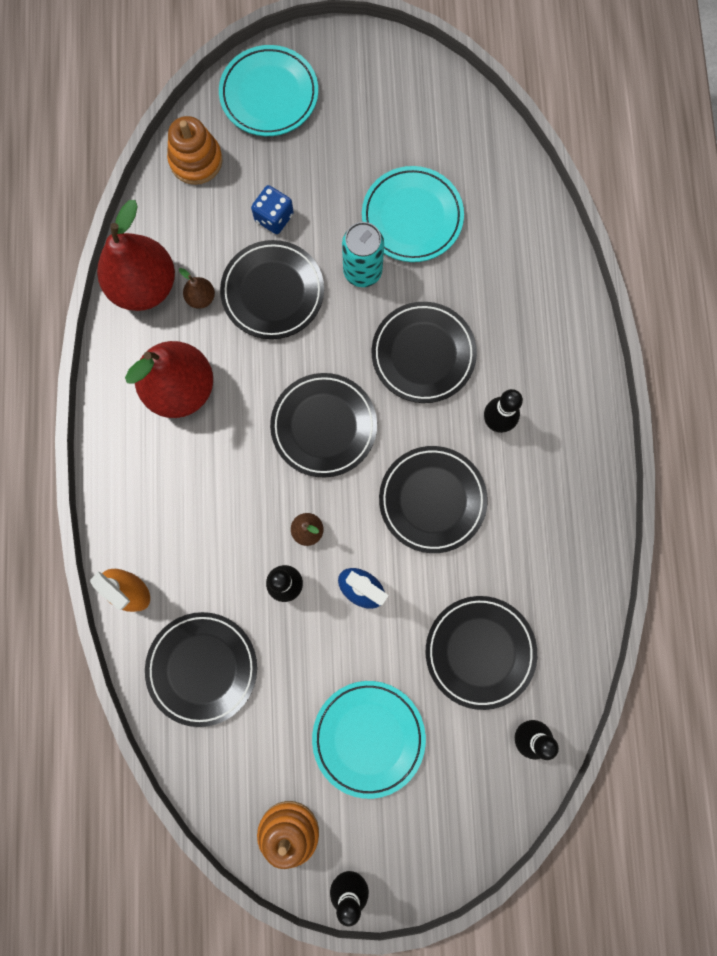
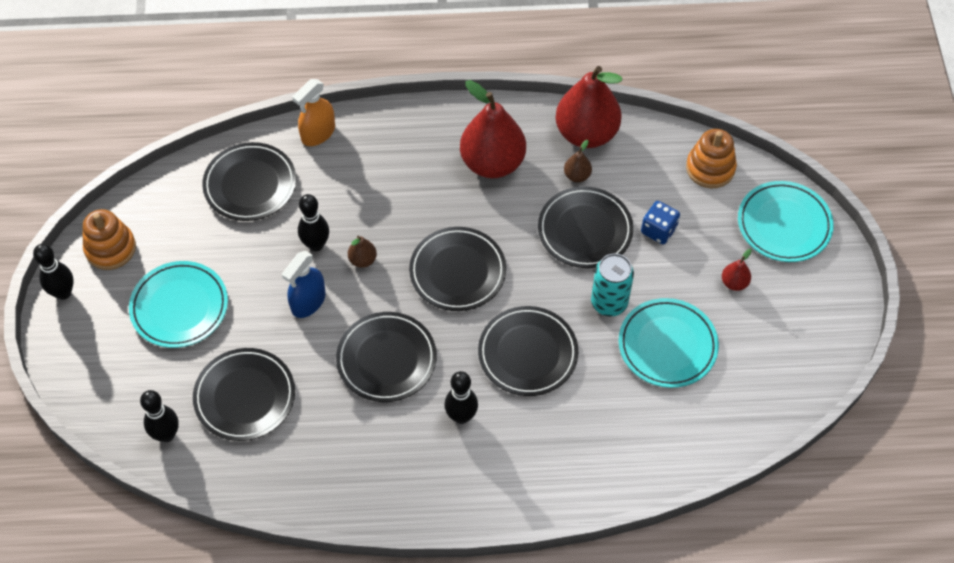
camera: 90 degrees right, 20 degrees down
none -> red pear [722,249,752,291]

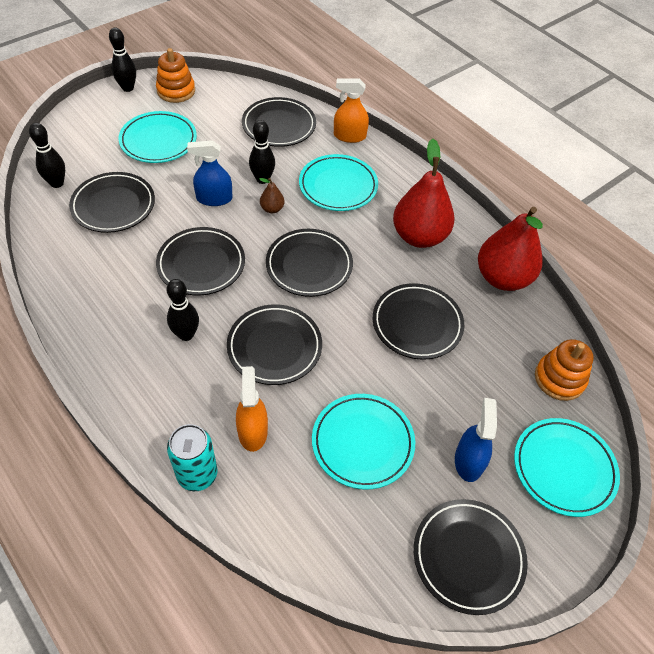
camera: 50 degrees right, 5 degrees down
brown pear [564,140,592,182] -> none
turquoise can [591,253,634,316] -> turquoise can moved to [167,424,217,491]
blue dice [641,201,680,244] -> none
red pear [722,249,752,291] -> blue spray bottle [455,398,497,482]
none -> orange spray bottle [236,366,268,452]
none -> turquoise plate [299,154,378,211]
none -> black plate [414,499,528,615]

